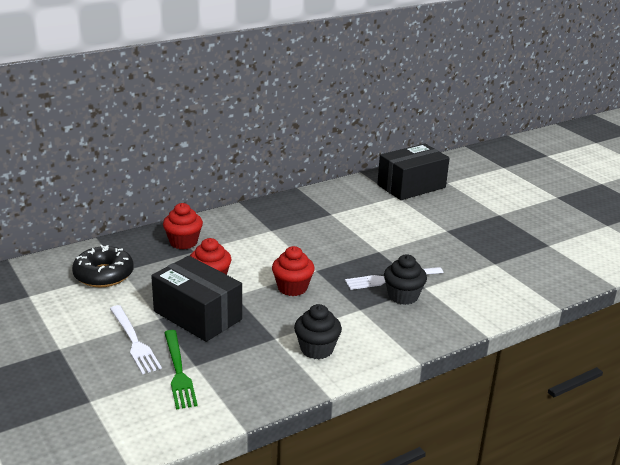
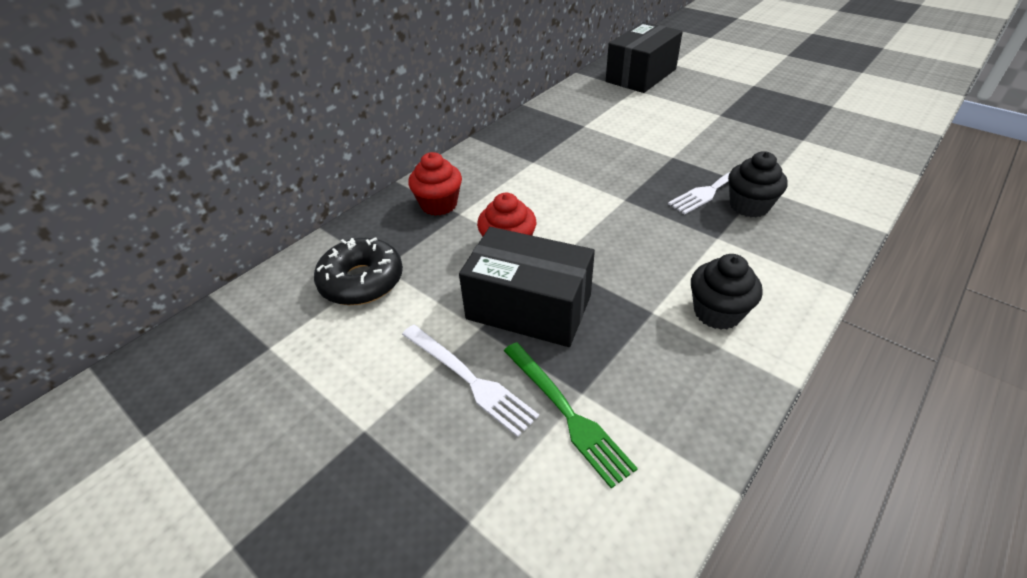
camera: 15 degrees left, 15 degrees up
red cupcake [272,246,315,296] -> none

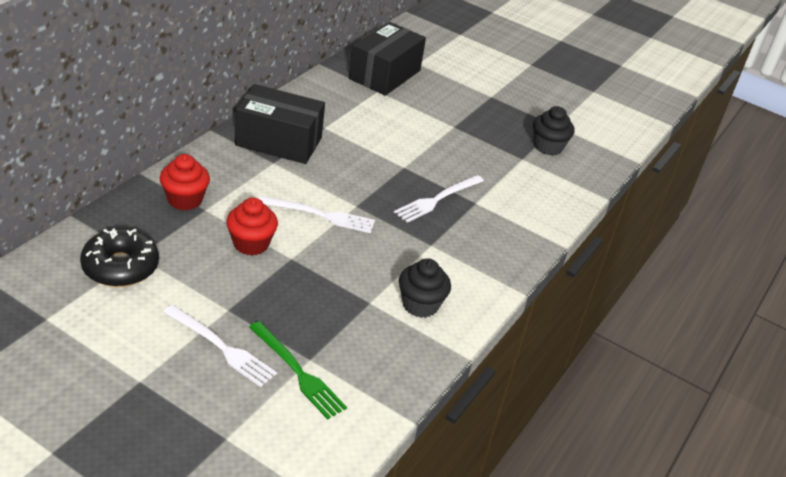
camera: 15 degrees left, 5 degrees down
black box [459,227,595,347] -> black box moved to [235,84,325,164]
black cupcake [728,151,788,217] -> black cupcake moved to [533,106,575,156]
none -> white fork [259,196,375,233]

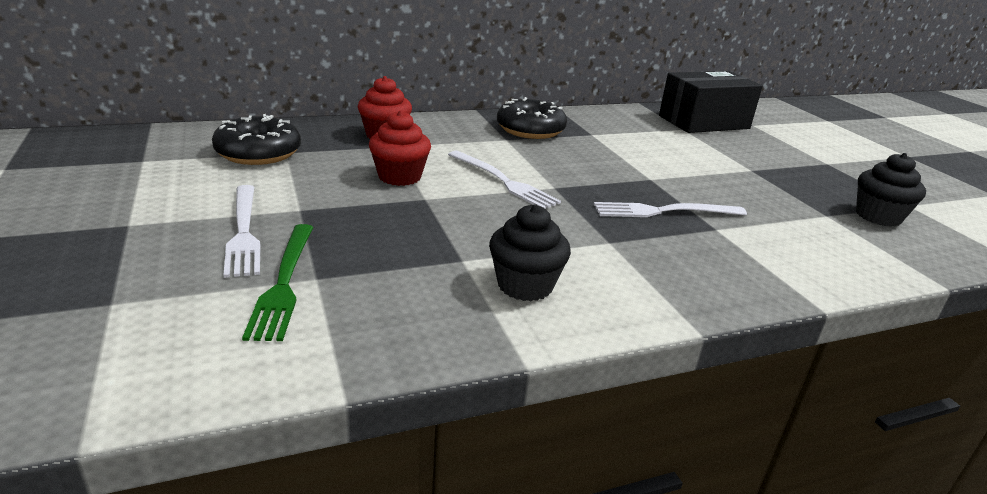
camera: 40 degrees right, 10 degrees down
black box [235,84,325,164] -> black donut [497,97,567,139]

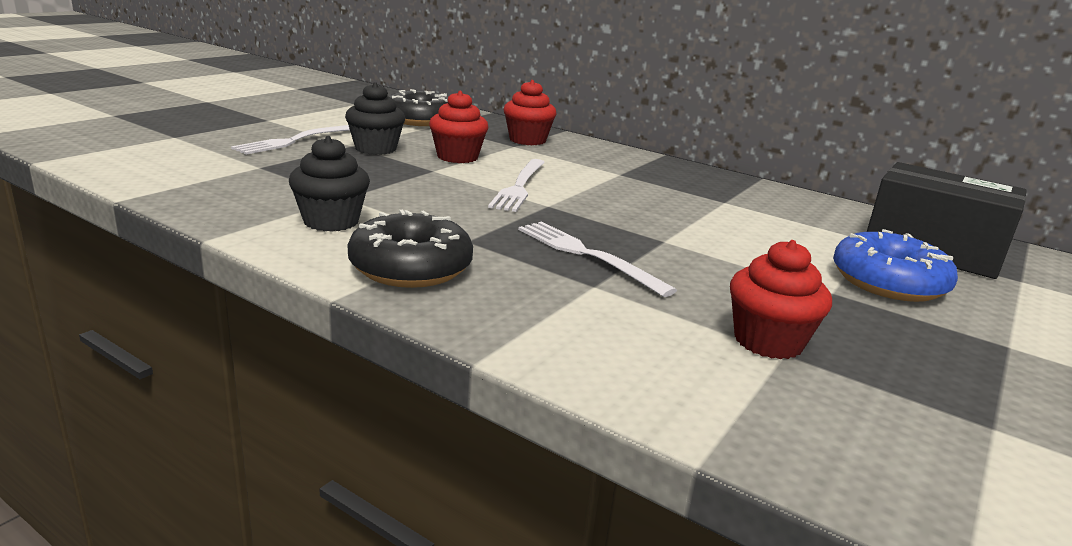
camera: 55 degrees right, 5 degrees down
green fork [242,224,313,341] -> none
black donut [497,97,567,139] -> black donut moved to [347,210,473,288]
black cupcake [856,153,926,227] -> black cupcake moved to [345,82,405,155]
none -> red cupcake [730,240,832,359]
none -> blue donut [833,229,958,302]

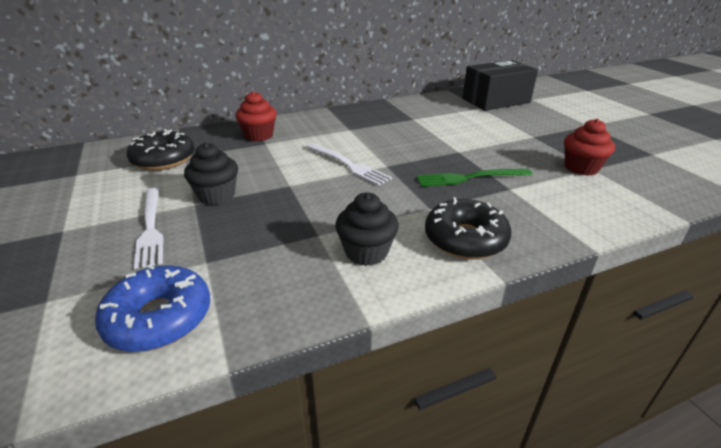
camera: 55 degrees left, 10 degrees up
red cupcake [429,91,489,163] -> none
white fork [518,221,677,297] -> green fork [417,169,532,187]
blue donut [833,229,958,302] -> blue donut moved to [95,265,210,352]

